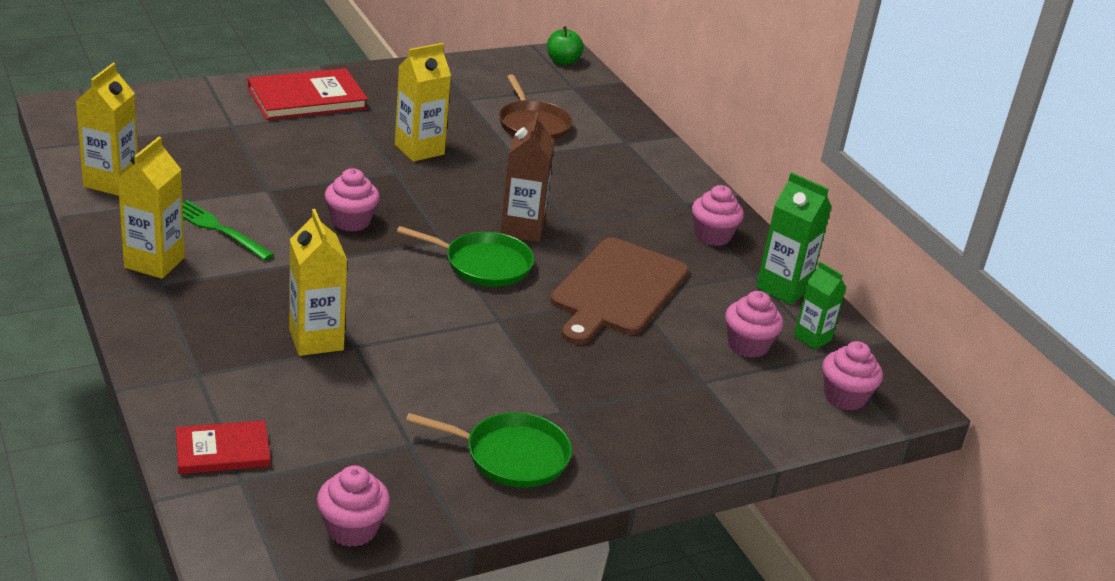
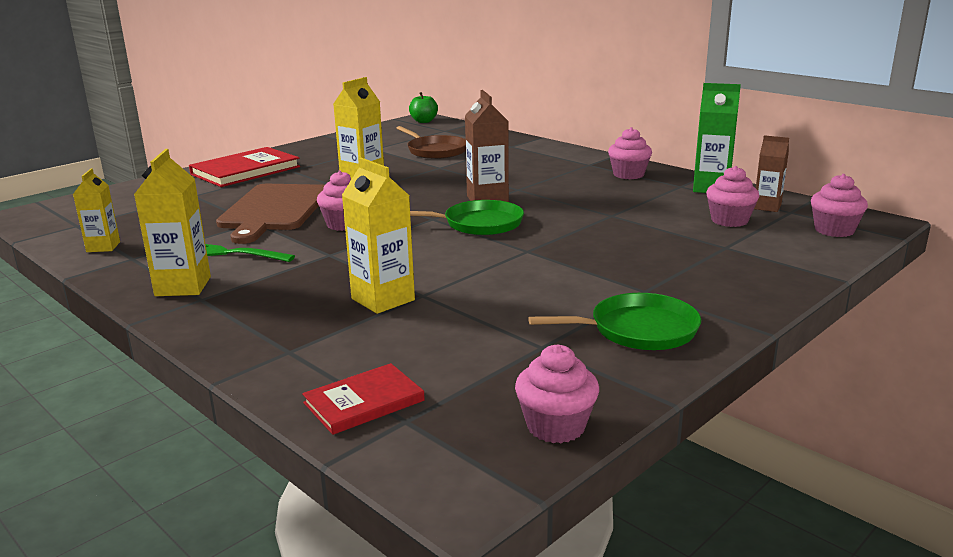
camera: 15 degrees left, 10 degrees down
yellow carton [75,63,138,196] -> yellow carton [73,168,120,252], size x0.65
brown cutting board [550,237,689,345] -> brown cutting board moved to [216,184,324,244]
green carton [794,262,846,350] -> brown carton [754,135,789,212]

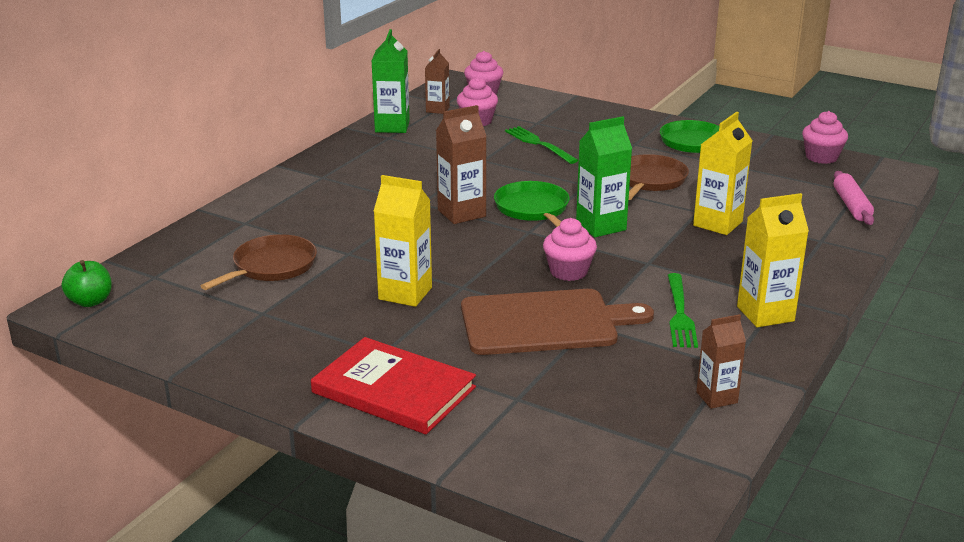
camera: 105 degrees left, 5 degrees up
yellow carton [73,168,120,252] -> brown carton [696,314,746,409]
red book [302,363,425,435] -> pink rolling pin [834,171,874,225]
pink cupcake [608,127,652,179] -> none
none -> green fork [505,126,578,164]
none -> green carton [576,116,632,237]
none -> brown pan [629,154,689,200]

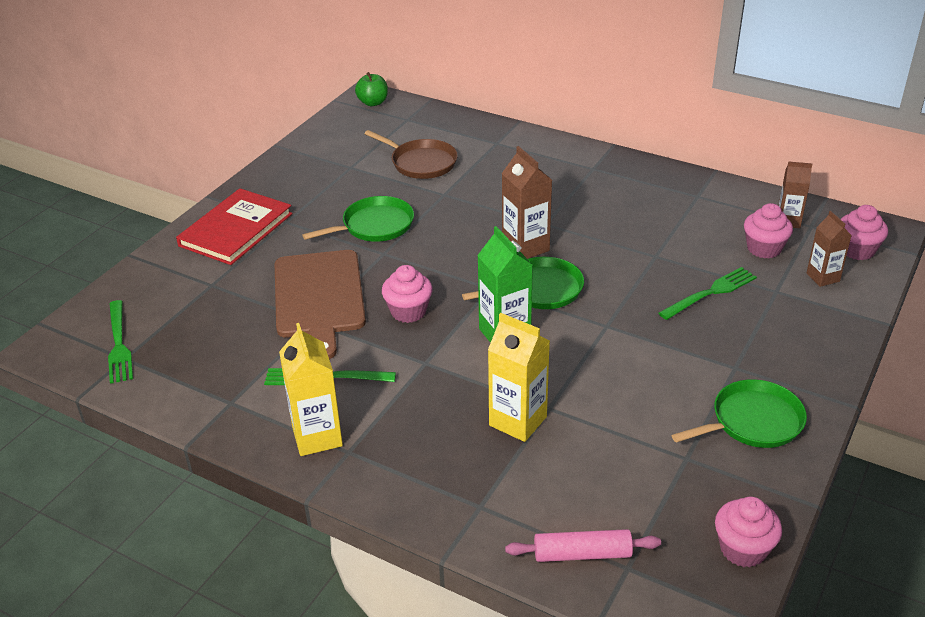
camera: 90 degrees right, 10 degrees up
green carton [372,29,410,133] -> none
yellow carton [374,175,432,307] -> green pan [302,196,414,242]
brown pan [629,154,689,200] -> none
brown carton [696,314,746,409] -> brown carton moved to [806,211,852,287]
none -> green fork [108,300,133,384]

